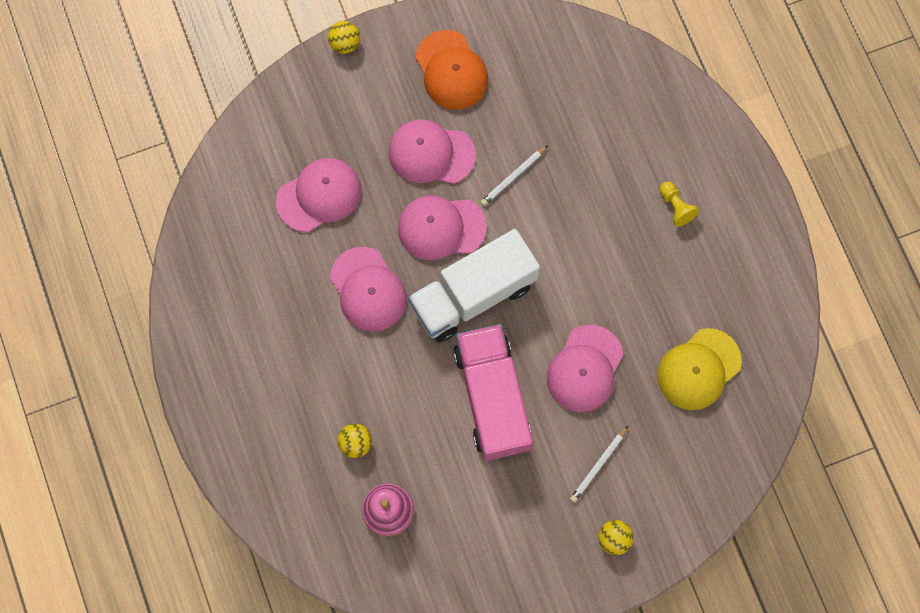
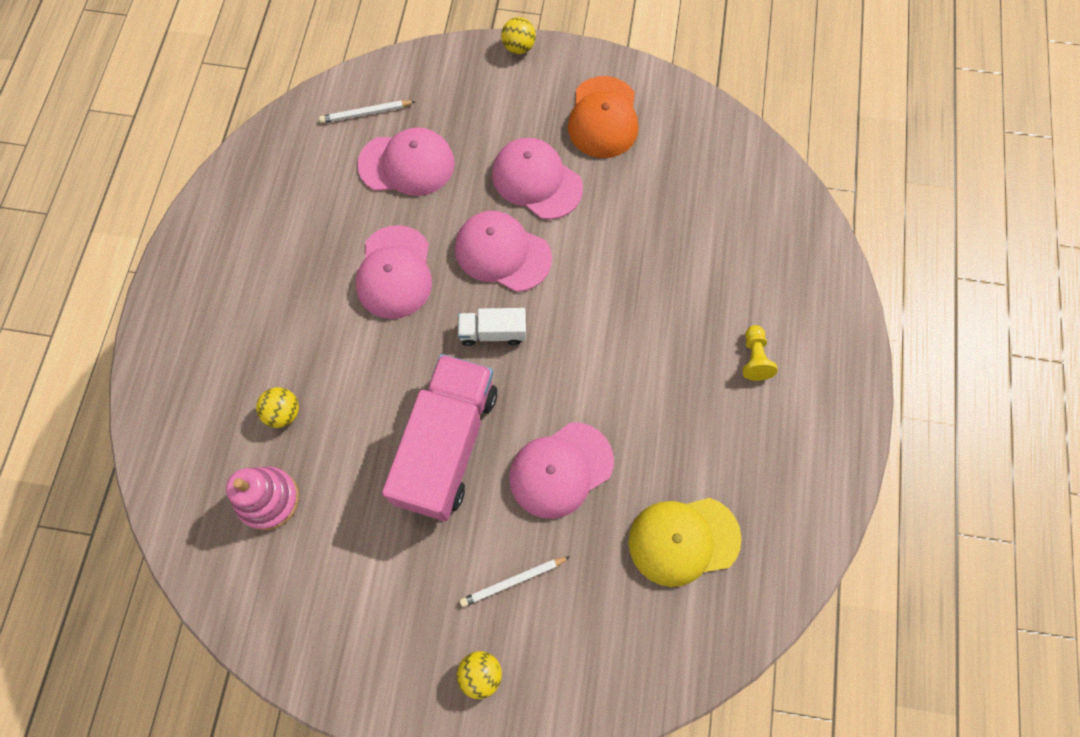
camera: 30 degrees right, 5 degrees down
white truck [408,229,540,342] -> white truck [458,308,526,346], size x0.46
white pencil [481,145,548,206] -> white pencil moved to [319,100,416,123]

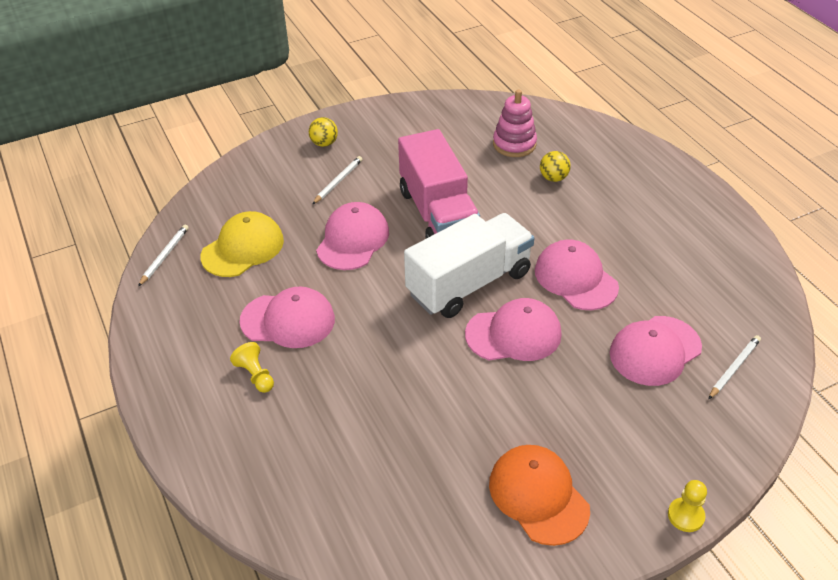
camera: 145 degrees right, 25 degrees down
white truck [458,308,526,346] -> white truck [404,213,534,318], size x2.16
pink cap [492,138,583,220] -> pink cap moved to [239,287,335,348]
yellow ball [501,17,536,54] -> yellow pawn [668,480,707,532]
none -> white pencil [138,225,189,287]

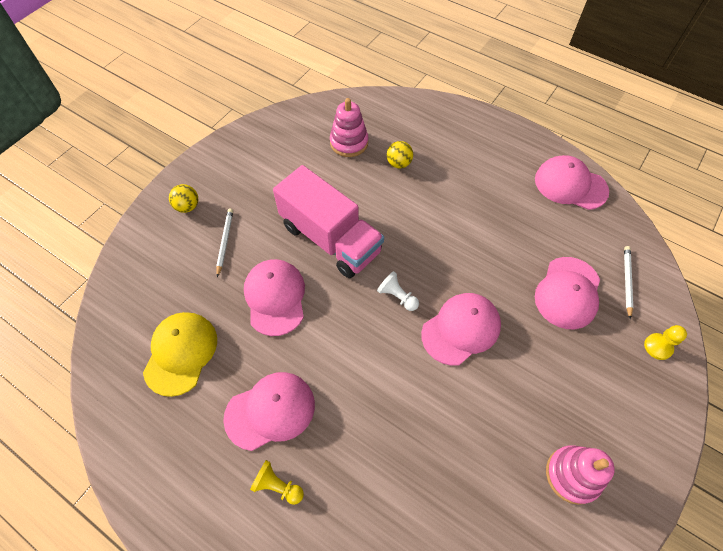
camera: 30 degrees left, 15 degrees up
white pencil [138,225,189,287] -> none
white truck [404,213,534,318] -> white pawn [377,271,419,311]
orange cap [489,445,590,546] -> pink stacking toy [546,445,615,505]
pink cap [535,239,619,310] -> pink cap moved to [535,155,609,210]
yellow pawn [668,480,707,532] -> yellow pawn moved to [644,325,687,360]

